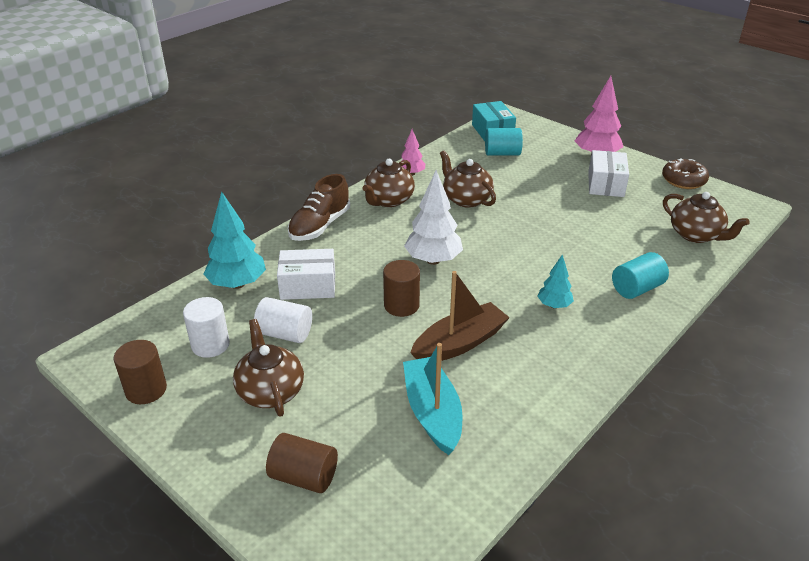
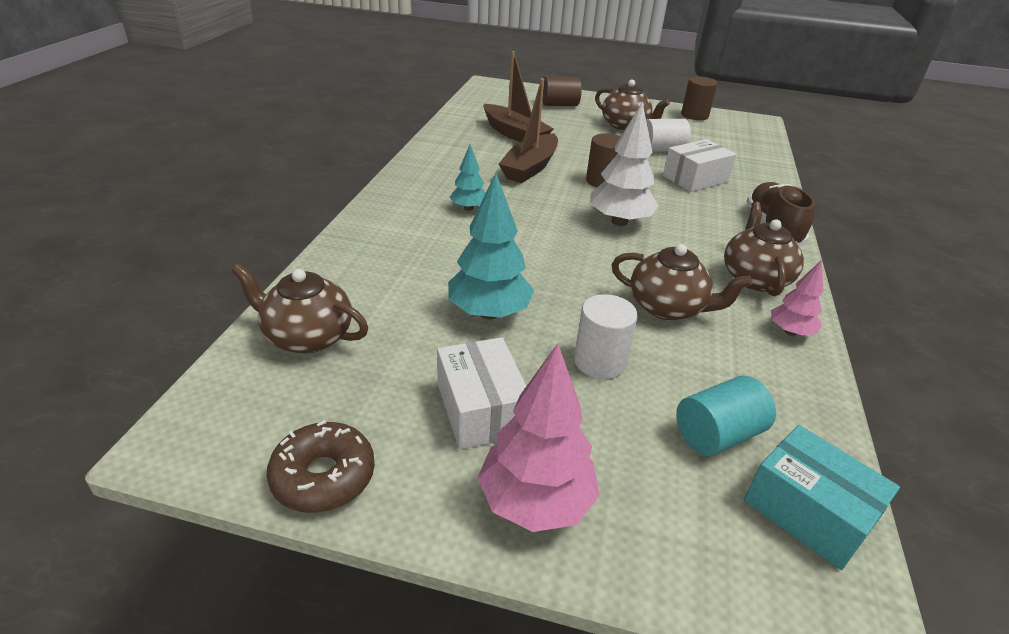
camera: 150 degrees right, 0 degrees up
white cylinder [183,297,230,358] -> white cylinder moved to [574,294,638,379]
turquoise tree [204,191,266,289] -> turquoise tree moved to [448,173,534,320]
turquoise boat [403,343,462,455] -> brown boat [484,51,553,142]
turquoise cylinder [612,252,669,299] -> none

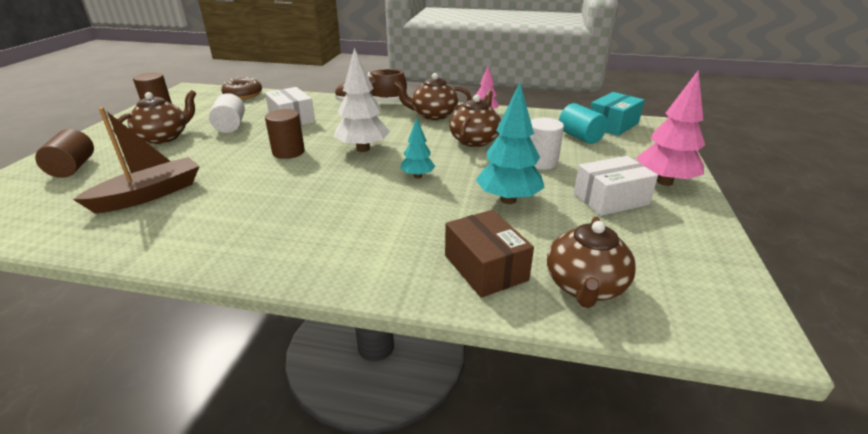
camera: 90 degrees left, 5 degrees down
brown donut [266,420,375,513] -> brown donut moved to [221,77,262,99]
turquoise tree [450,144,486,211] -> turquoise tree moved to [400,118,436,178]
brown boat [499,78,558,183] -> none
none -> brown box [445,210,534,298]

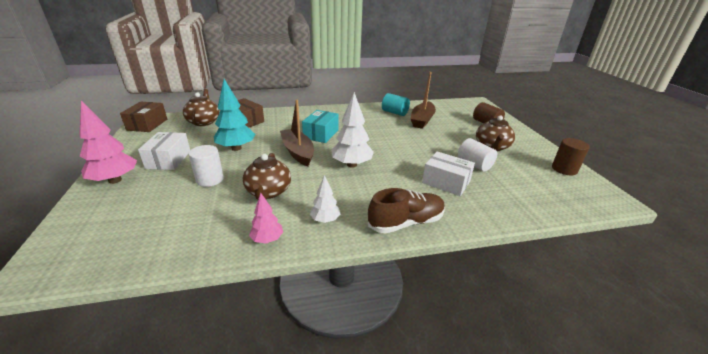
camera: 155 degrees right, 0 degrees up
brown donut [221,77,262,99] -> none
brown cylinder [265,109,305,159] -> none
brown teapot [394,73,471,120] -> white tree [310,175,340,223]
turquoise tree [400,118,436,178] -> brown boat [280,100,314,166]
turquoise cylinder [559,103,608,144] -> turquoise cylinder moved to [382,93,410,116]
white box [574,156,658,216] -> white box turned 45 degrees counterclockwise [138,132,190,170]
turquoise box [590,92,644,136] -> turquoise box moved to [302,110,339,143]
none -> brown box [120,102,167,132]

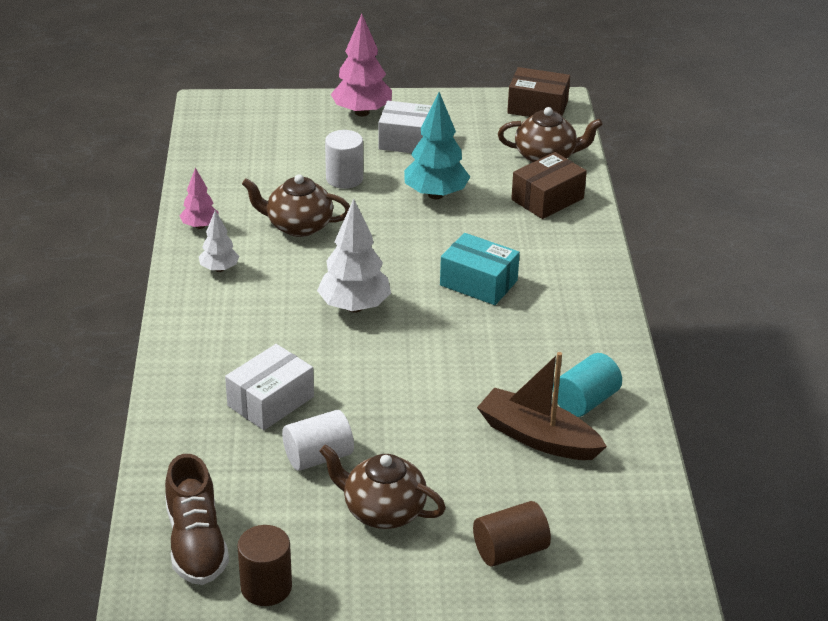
camera: 100 degrees right, 5 degrees up
brown boat [280,100,314,166] -> none
brown shoe [368,188,445,234] -> brown shoe moved to [165,454,229,585]

